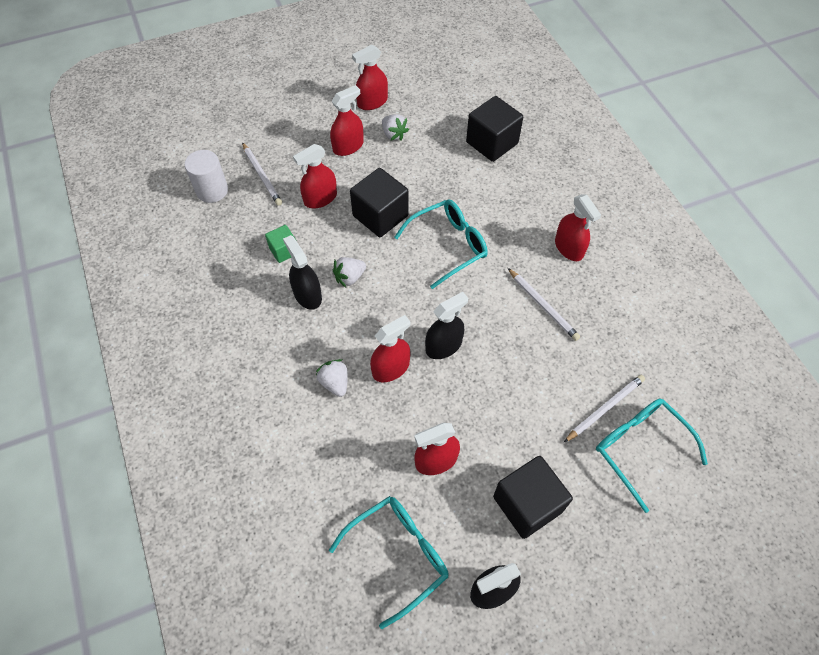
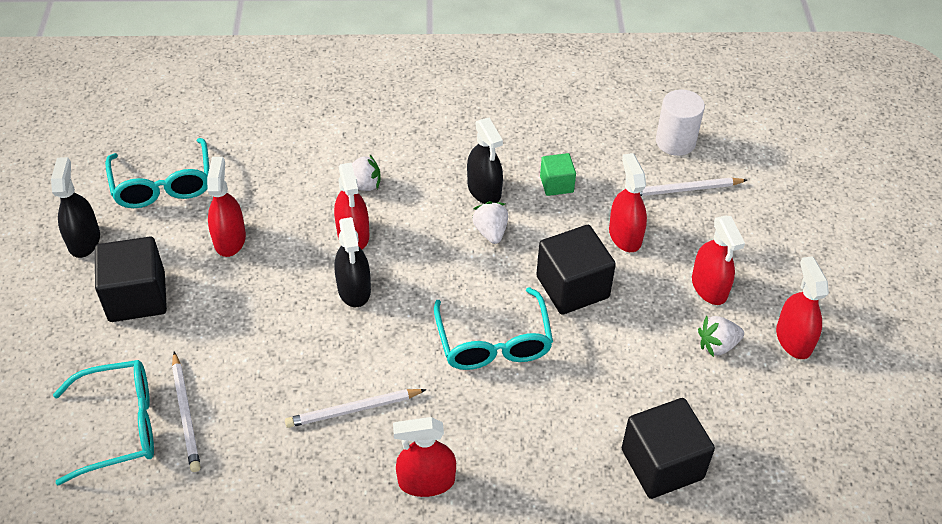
camera: 110 degrees right, 10 degrees down
black spray bottle [283,235,322,310] -> black spray bottle turned 75 degrees clockwise [467,118,503,204]

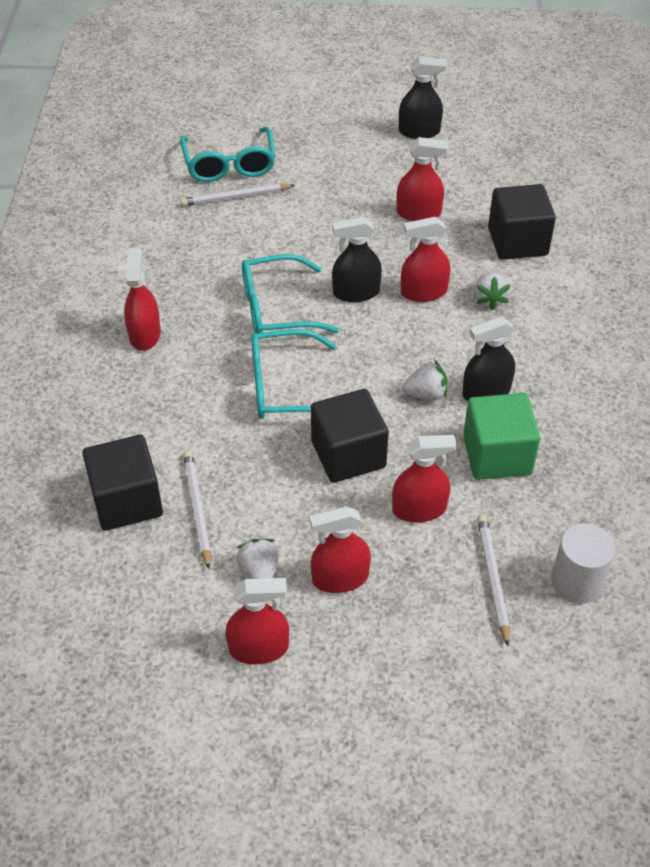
camera: 95 degrees right, 0 degrees up
black cube [95,237,167,322] -> black cube moved to [488,184,556,260]
turquoise glasses [105,138,209,208] -> turquoise glasses moved to [242,254,339,333]
white pencil [285,389,427,428] -> white pencil moved to [183,451,211,569]
green cube [540,153,576,196] -> green cube [463,393,540,480], size x1.81

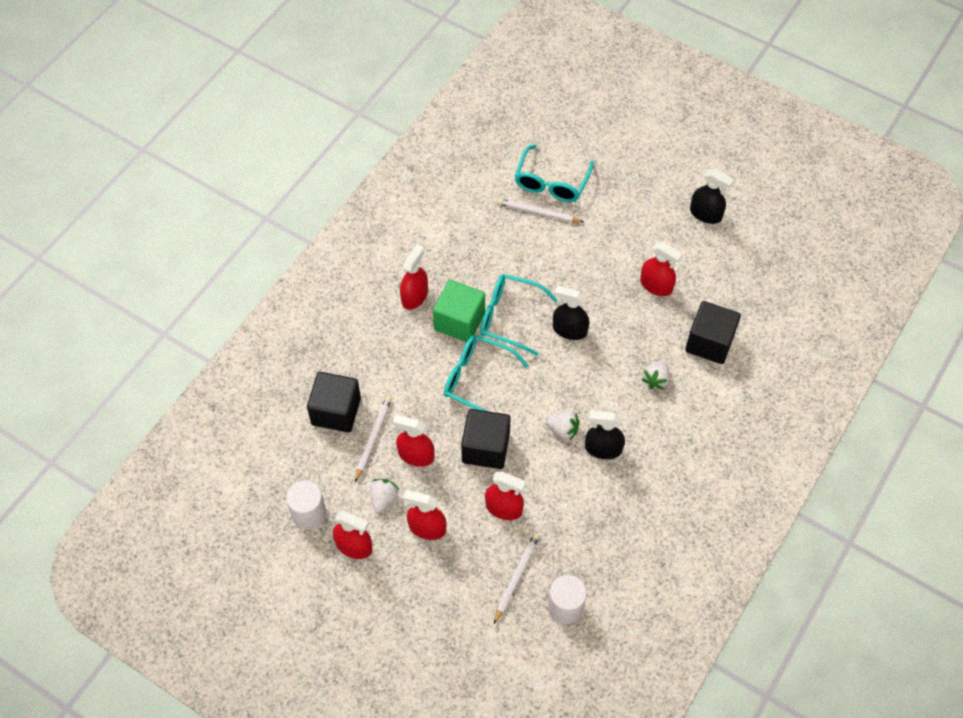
camera: 30 degrees right, 10 degrees up
red spray bottle [401,217,450,302] -> red spray bottle moved to [393,415,435,467]
green cube [463,393,540,480] -> green cube moved to [433,280,485,342]
none -> white cylinder [286,480,326,530]

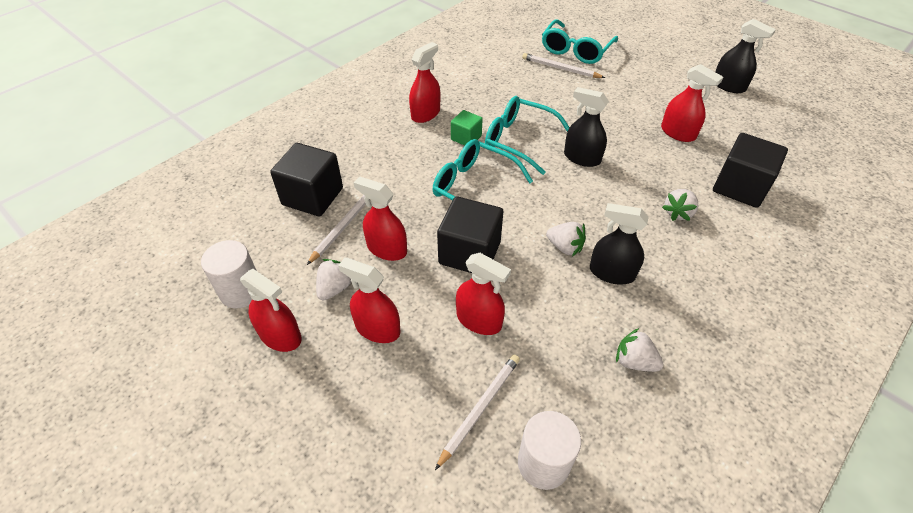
camera: 10 degrees right, 10 degrees down
green cube [433,280,485,342] -> green cube [451,110,483,146], size x0.55
none -> white strawberry [616,328,664,372]

